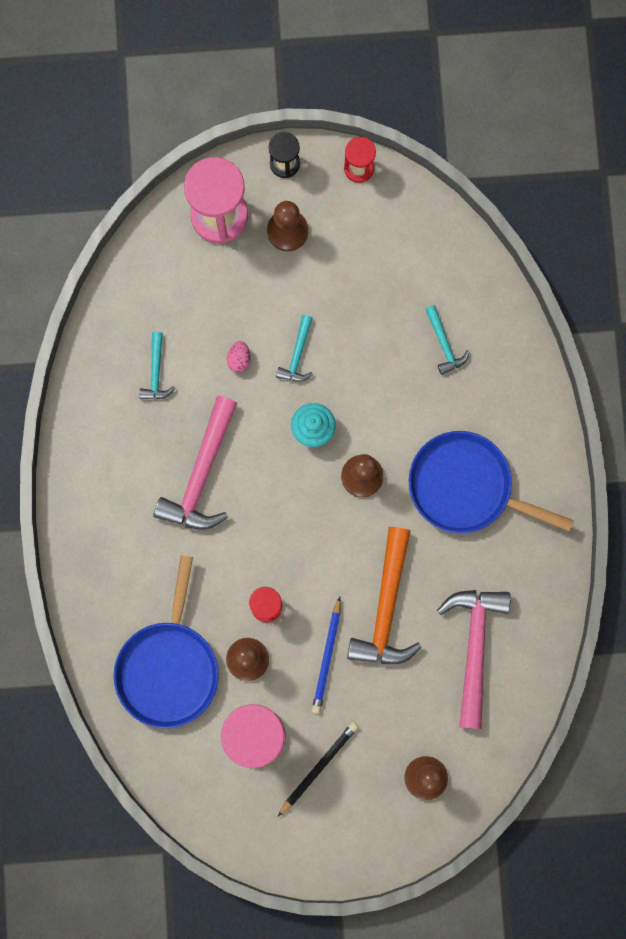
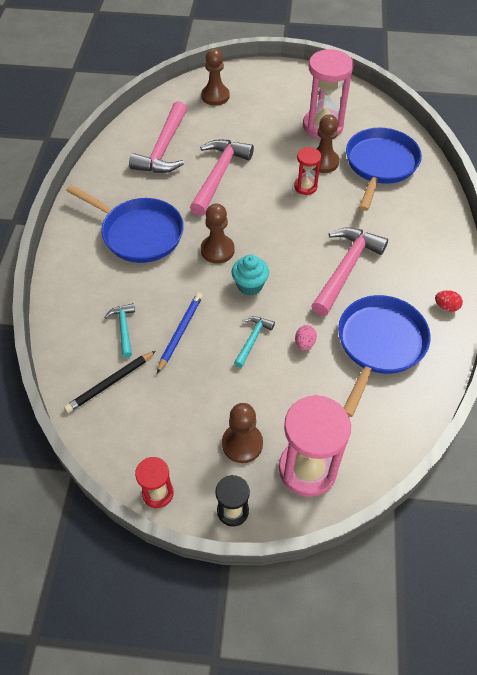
camera: 170 degrees left, 25 degrees down
turquoise hammer [139,332,175,399] -> blue pan [338,295,431,417]
black pencil [278,722,358,817] -> black pencil moved to [64,351,156,413]
blue pencil [312,596,341,714] -> blue pencil moved to [157,293,203,373]
orange hammer [347,527,422,665] -> pink hammer [190,139,254,216]
none -> red egg [435,290,463,312]

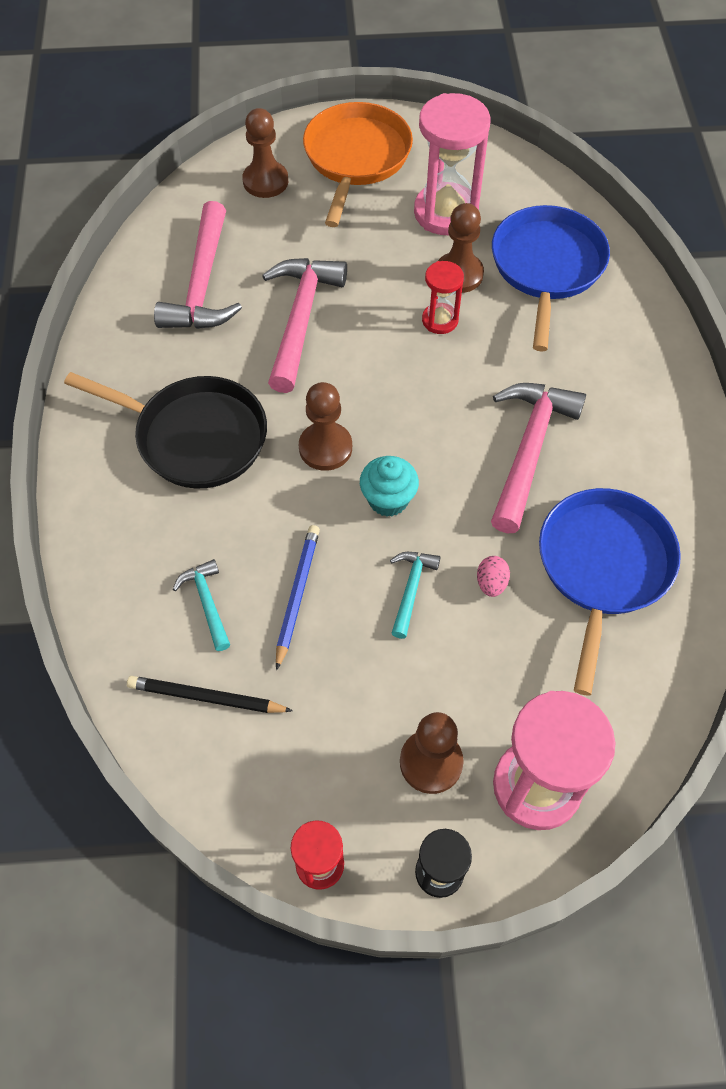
camera: 10 degrees left, 5 degrees up
black pencil [64,351,156,413] -> black pencil turned 60 degrees clockwise [127,676,293,713]
blue pan [66,185,184,263] -> black pan [64,372,267,489]
red egg [435,290,463,312] -> none
none -> orange pan [303,102,413,227]

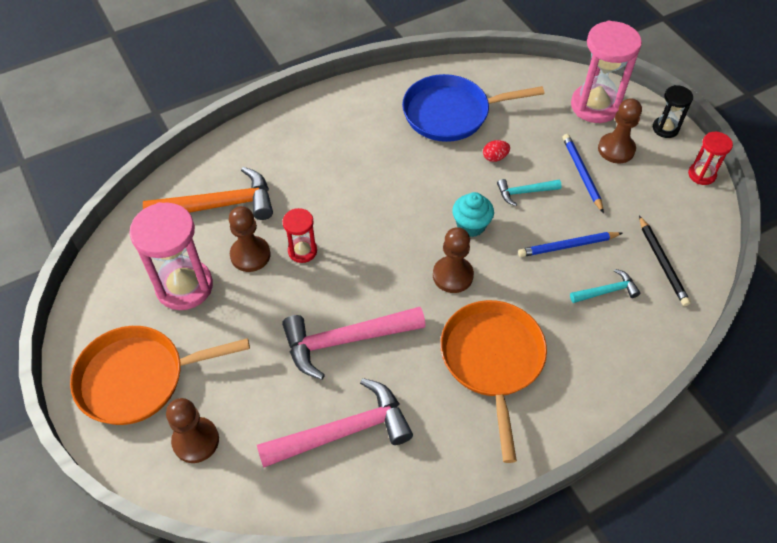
camera: 115 degrees left, 5 degrees down
black pan [64,372,267,489] -> orange pan [440,300,547,463]
turquoise hammer [173,559,230,651] -> turquoise hammer turned 150 degrees counterclockwise [570,269,640,303]
pink egg [477,556,510,597] -> red egg [483,140,510,162]
pink hammer [491,383,586,533] -> none
blue pan [492,205,610,352] -> orange hammer [143,167,273,220]
none -> blue pencil [563,134,604,213]

